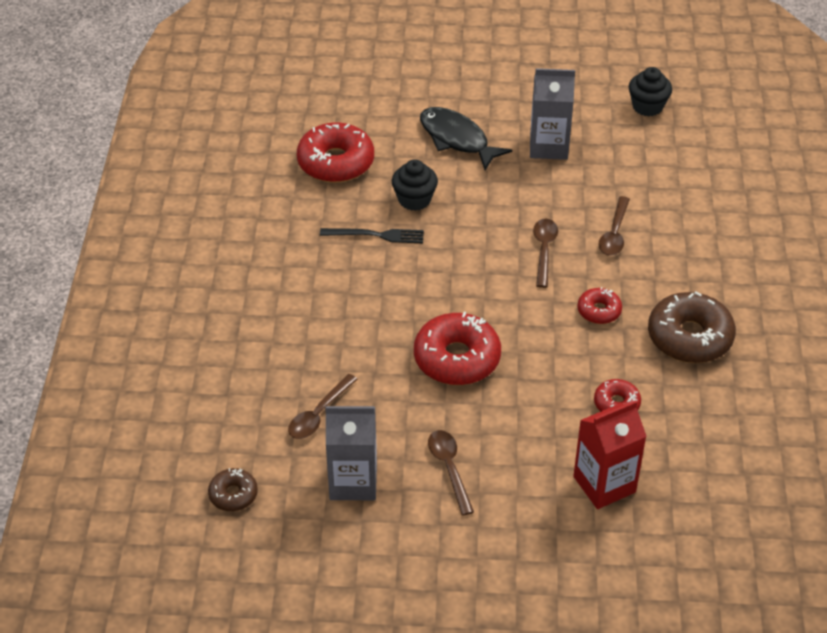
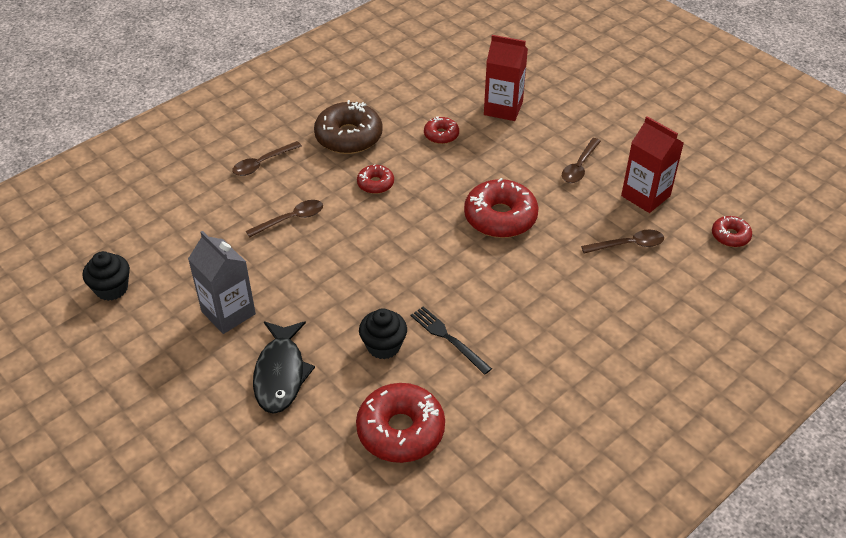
camera: 135 degrees left, 0 degrees up
brown donut [208,468,258,511] -> red donut [712,216,752,247]
grey carton [325,406,377,500] -> red carton [621,116,684,213]
brown spoon [533,219,558,288] -> brown spoon moved to [232,141,302,176]

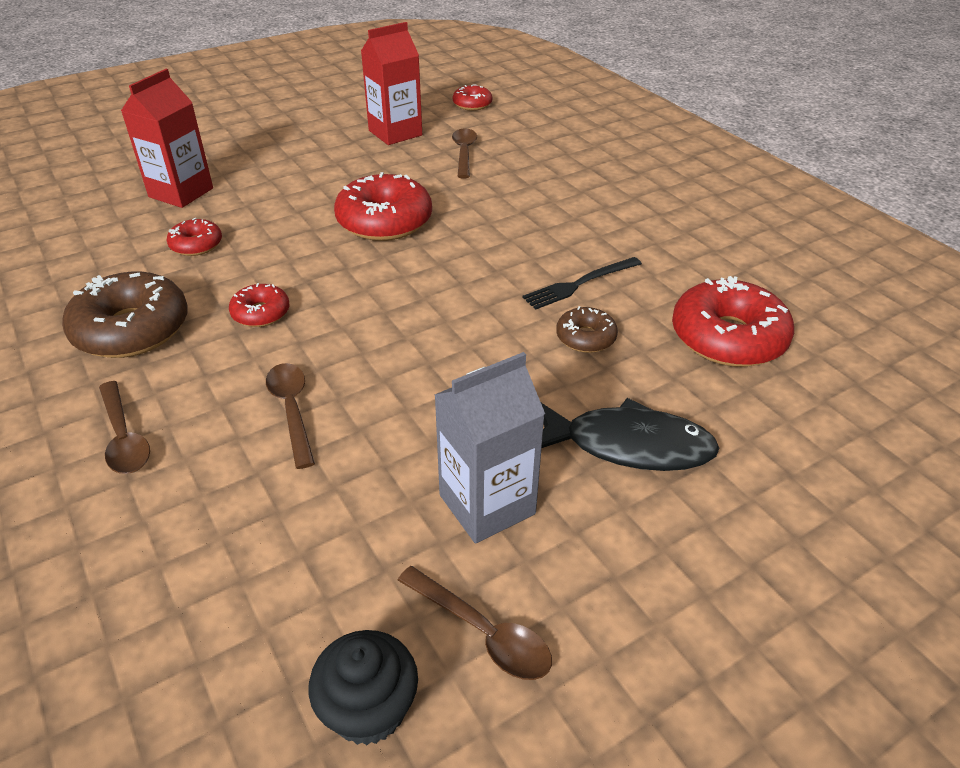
camera: 80 degrees left, 5 degrees down
black cupcake [359,308,407,359] -> brown donut [556,306,618,353]
brown spoon [562,138,601,183] -> brown spoon moved to [398,566,552,680]

